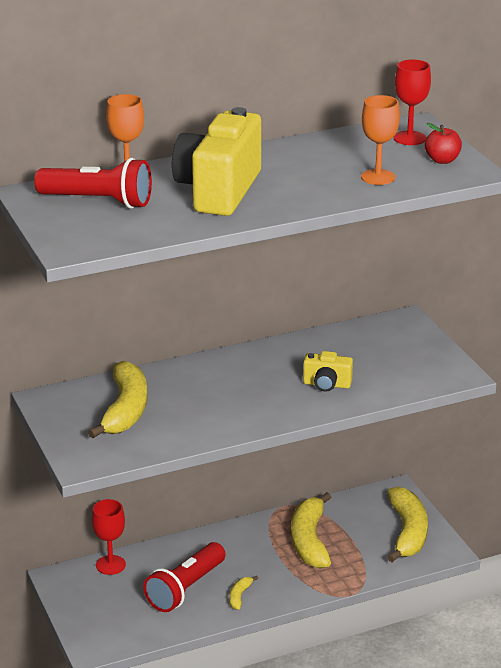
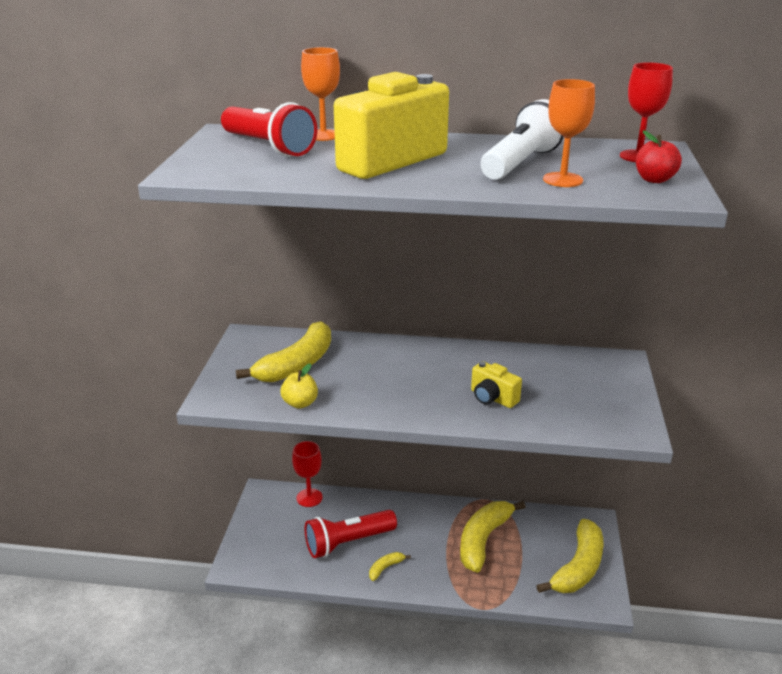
camera: 30 degrees right, 0 degrees up
none -> yellow apple [280,363,318,409]
none -> white flashlight [481,99,564,180]

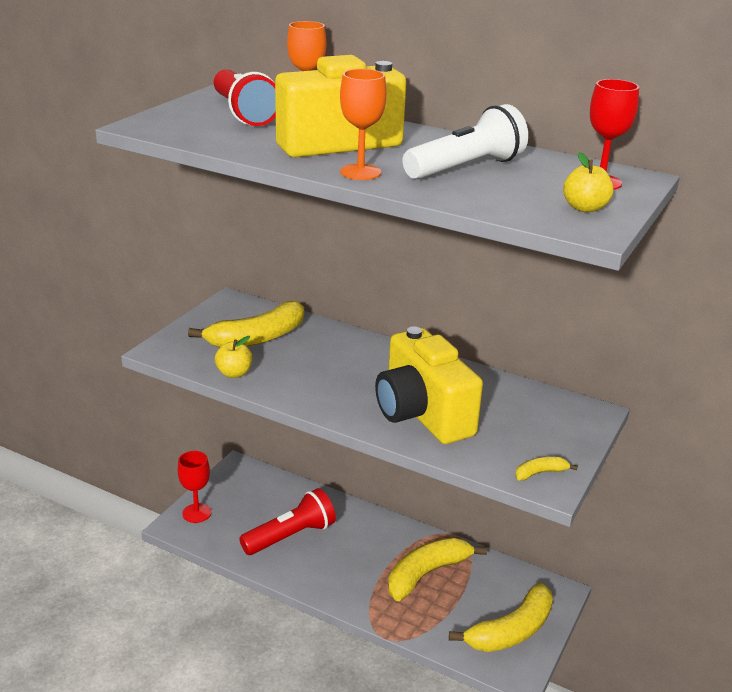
camera: 20 degrees right, 0 degrees up
red goblet [292,441,323,507] -> red goblet moved to [178,451,211,523]
red flashlight [305,510,397,558] -> red flashlight turned 150 degrees clockwise [239,488,336,555]
yellow banana [369,552,411,581] -> yellow banana moved to [515,457,578,481]
yellow camera [471,361,522,408] -> yellow camera [375,327,483,444], size x2.13
orange goblet [543,79,595,187] -> orange goblet moved to [340,69,387,180]
red apple [636,130,682,183] -> yellow apple [563,152,614,212]

